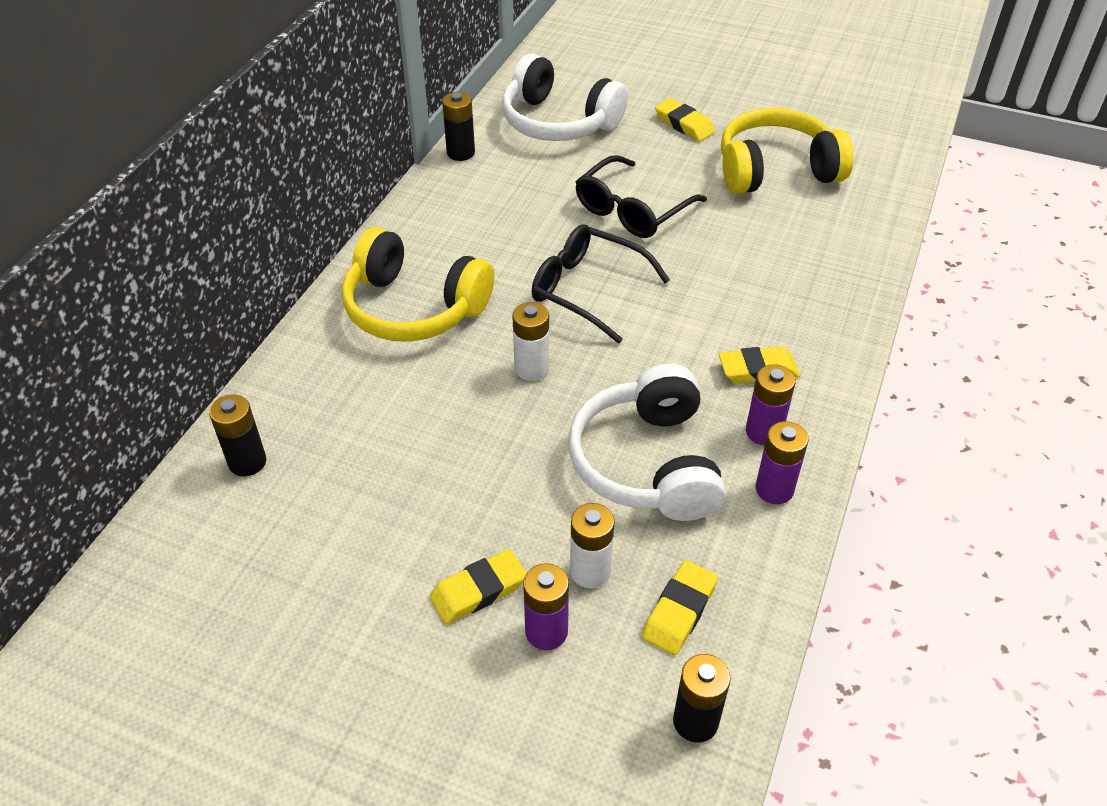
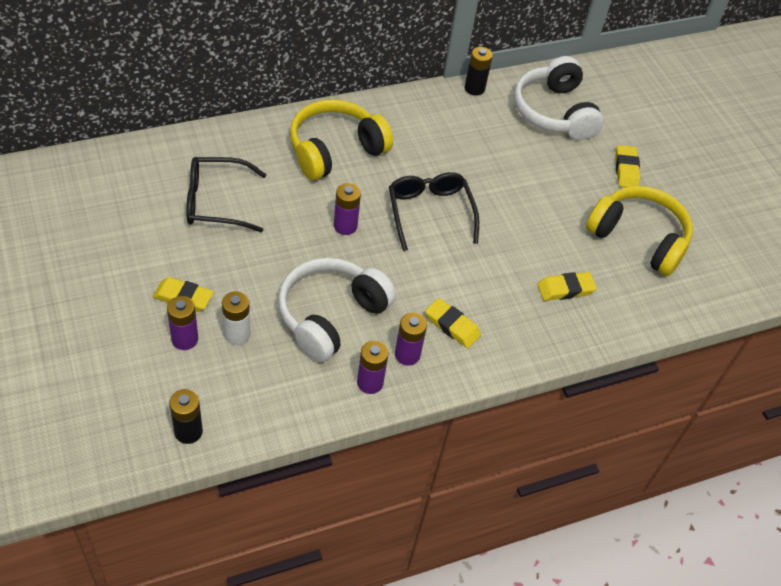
camera: 40 degrees right, 5 degrees up
black battery [209,394,266,476] -> none
yellow headphones [342,227,494,342] -> yellow headphones turned 75 degrees clockwise [290,99,393,180]
white battery [512,302,549,381] -> purple battery [334,183,361,235]
black glasses [576,155,707,238] -> black glasses moved to [186,157,267,232]
yellow eraser [642,560,718,655] -> yellow eraser moved to [537,272,597,301]

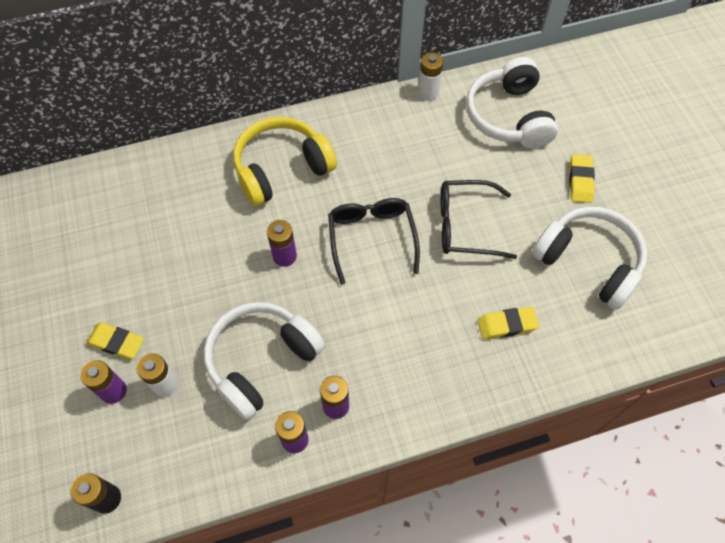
camera: 10 degrees right, 10 degrees up
black glasses [186,157,267,232] -> black glasses moved to [441,180,517,259]
yellow eraser [425,298,481,348] -> none
black battery [465,47,493,96] -> white battery [418,52,443,101]
yellow headphones [586,186,693,276] -> white headphones [532,207,647,310]

